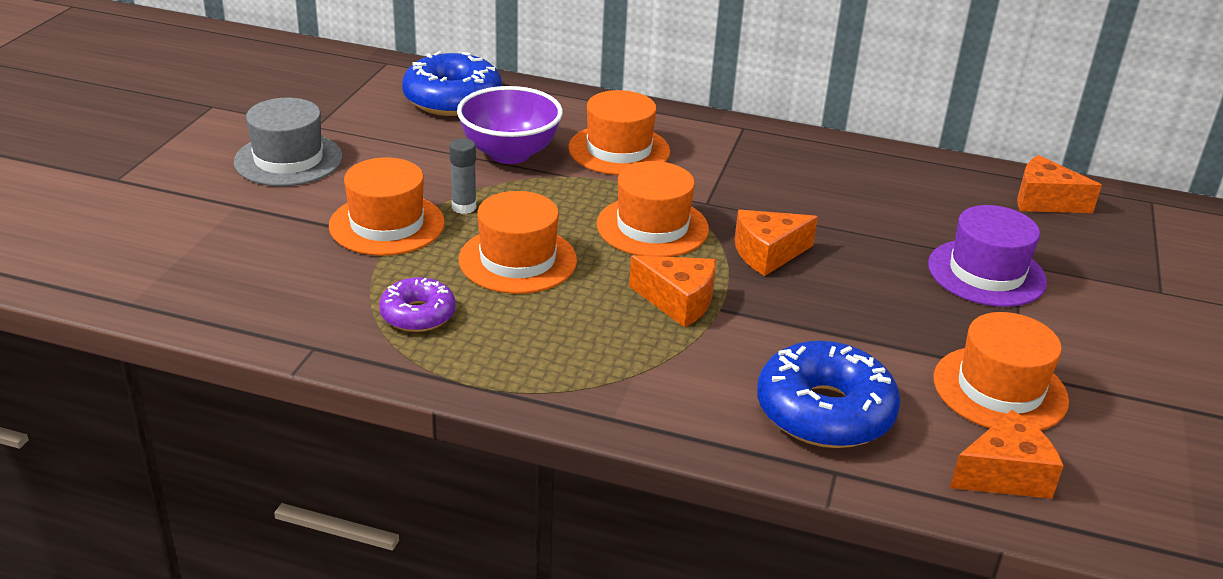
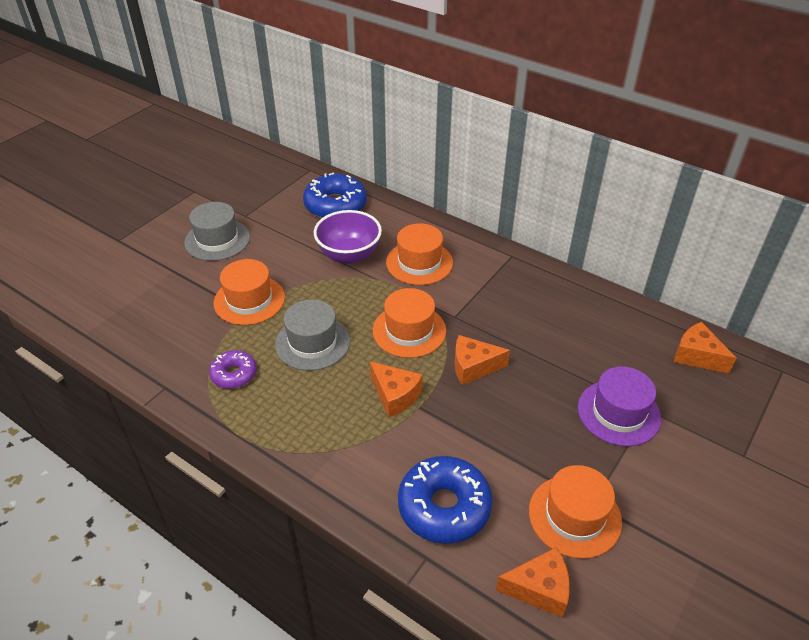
camera: 20 degrees right, 10 degrees up
grey glue stick [449,138,476,214] -> none
orange hat [459,191,577,294] -> grey hat [275,299,350,371]

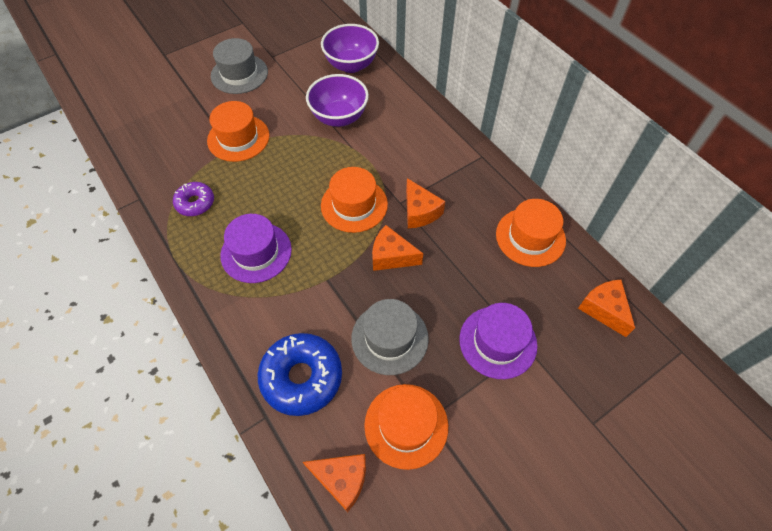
camera: 20 degrees right, 15 degrees up
grey hat [275,299,350,371] -> grey hat moved to [351,299,429,375]
blue donut [303,173,367,218] -> purple bowl [321,24,379,73]
orange cheese [370,361,423,417] -> orange cheese moved to [406,178,445,228]
orange hat [386,223,453,285] -> orange hat moved to [496,199,566,267]
none -> purple hat [220,214,292,283]

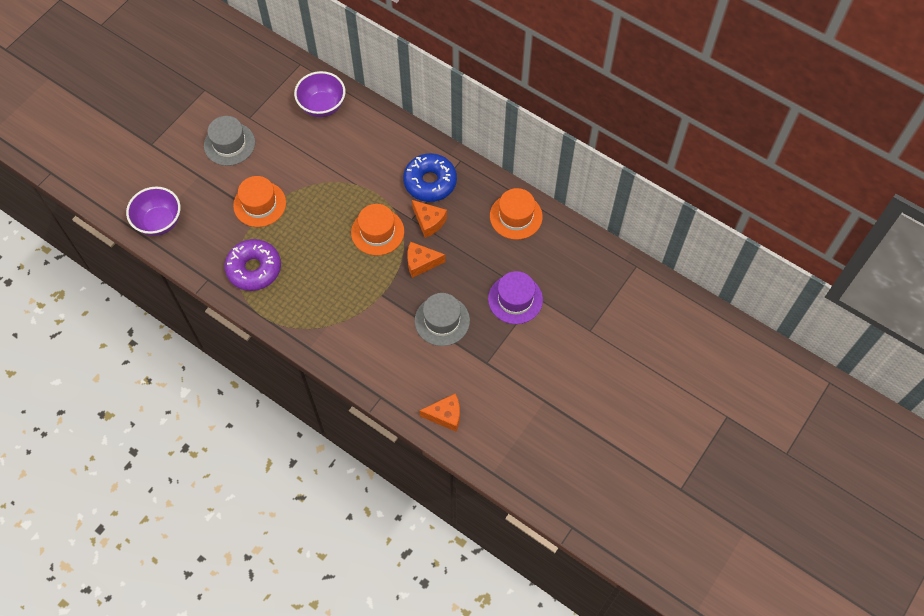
camera: 20 degrees left, 5 degrees up
purple donut [173,182,214,216] -> purple donut [225,239,281,291], size x1.72
purple hat [220,214,292,283] -> none
blue donut [258,333,342,416] -> blue donut moved to [403,153,457,202]
purple bowl [306,74,369,127] -> purple bowl moved to [126,187,180,236]
orange hat [364,384,448,470] -> none
orange cheese [578,280,635,337] -> none

